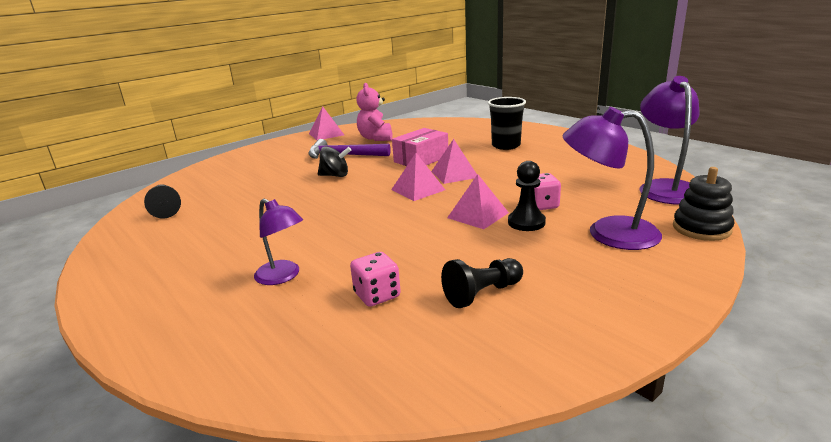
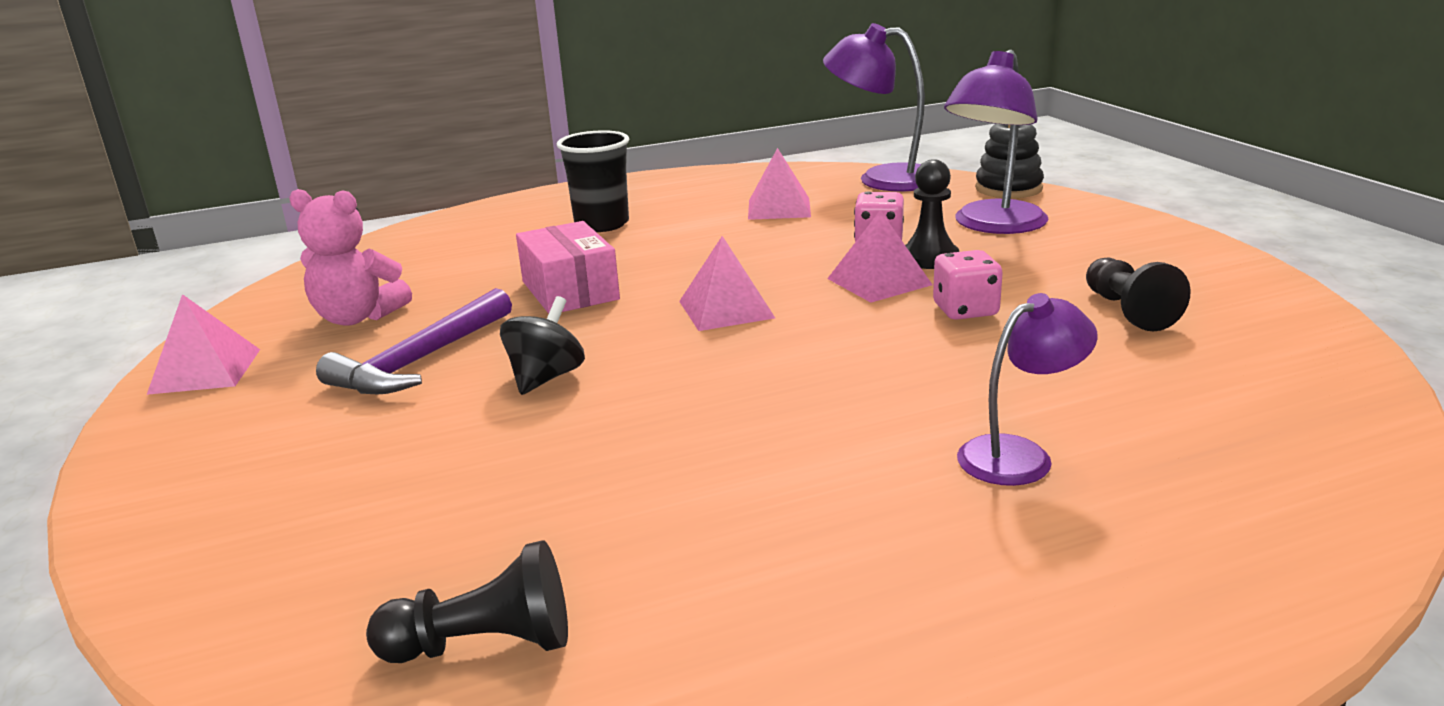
camera: 70 degrees left, 0 degrees up
pink dice [350,252,401,307] -> pink dice moved to [933,250,1003,320]
pink pyramid [431,139,477,184] -> pink pyramid moved to [748,148,811,220]

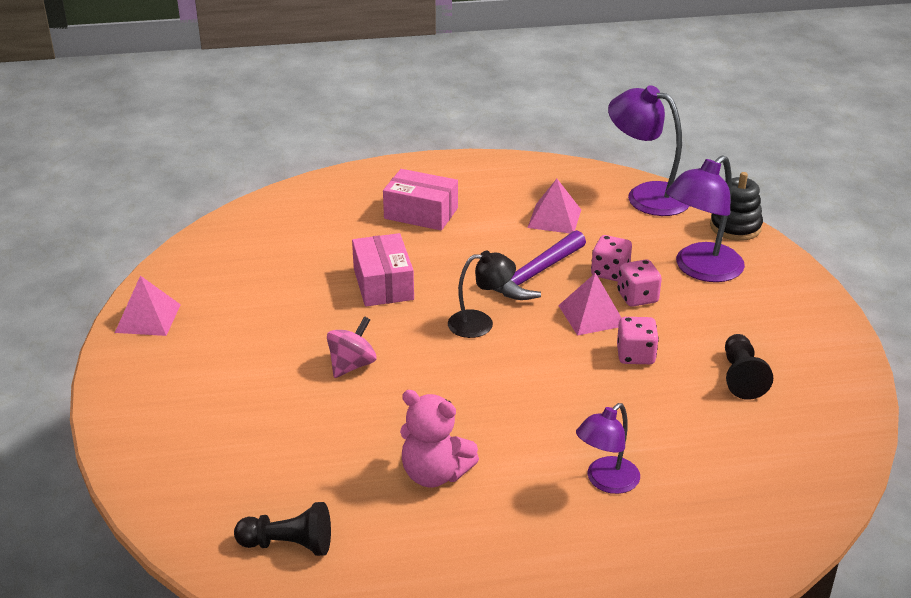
camera: 10 degrees right, 10 degrees up
pink teddy bear [289,189,412,326] -> pink teddy bear moved to [400,390,479,487]
purple hammer [316,288,512,394] -> purple hammer moved to [492,230,586,300]
black spinning top [500,296,585,395] -> pink spinning top [327,316,377,378]
black cup [557,130,629,232] -> pink box [383,169,458,231]
pink pyramid [679,236,775,331] -> black lamp [448,251,516,338]
black pawn [905,159,959,269] -> pink dice [617,259,662,307]
purple lamp [957,293,1098,486] -> purple lamp turned 150 degrees clockwise [576,403,640,494]

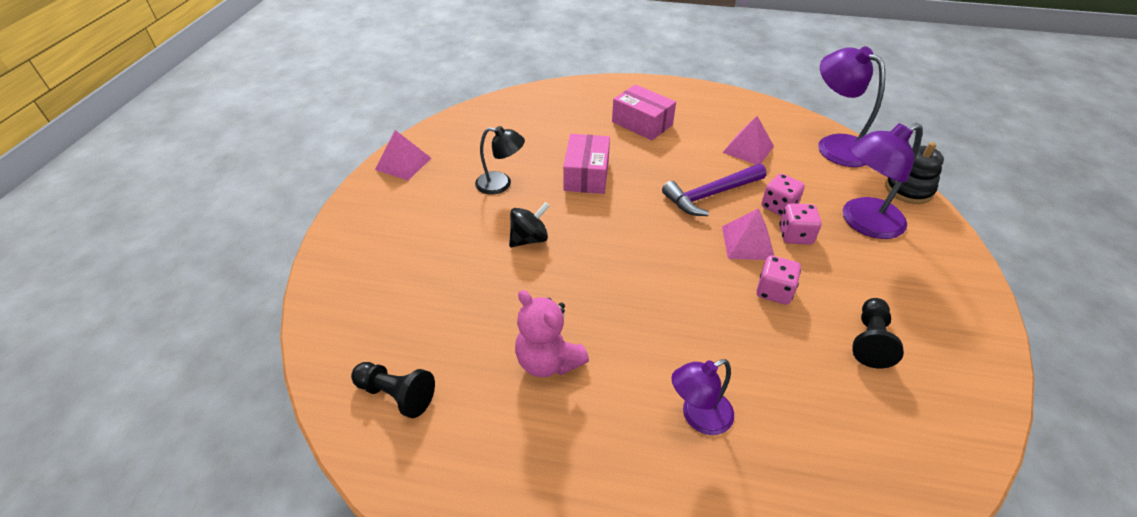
camera: 20 degrees right, 10 degrees up
pink spinning top [327,316,377,378] -> black spinning top [509,202,549,248]
black lamp [448,251,516,338] -> black lamp moved to [475,126,525,195]

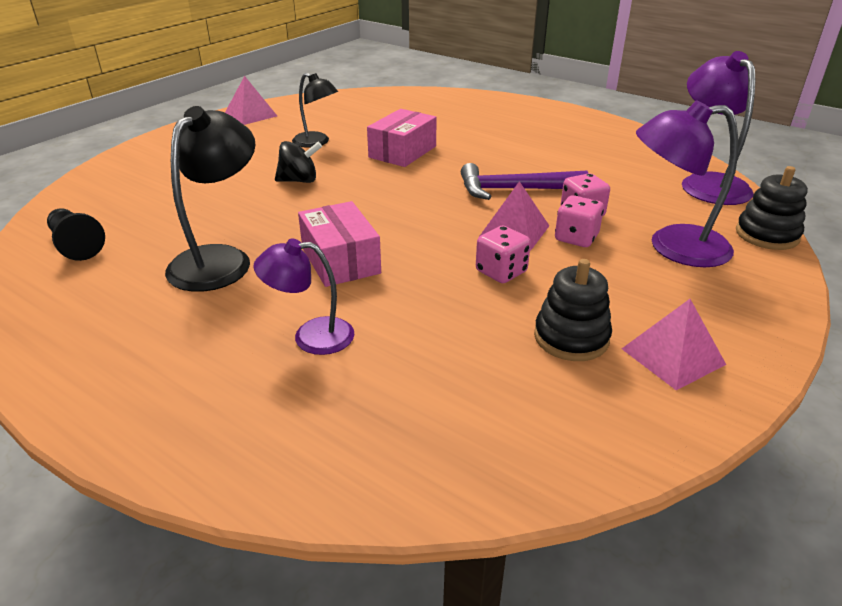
camera: 25 degrees right, 10 degrees down
pink teddy bear [515,290,589,377] -> black lamp [165,106,255,292]
pink box [612,84,676,140] -> pink box moved to [298,201,381,287]
pink pyramid [722,116,774,164] -> pink pyramid moved to [622,299,726,390]
black pawn [853,298,904,369] -> black stacking toy [534,259,612,361]

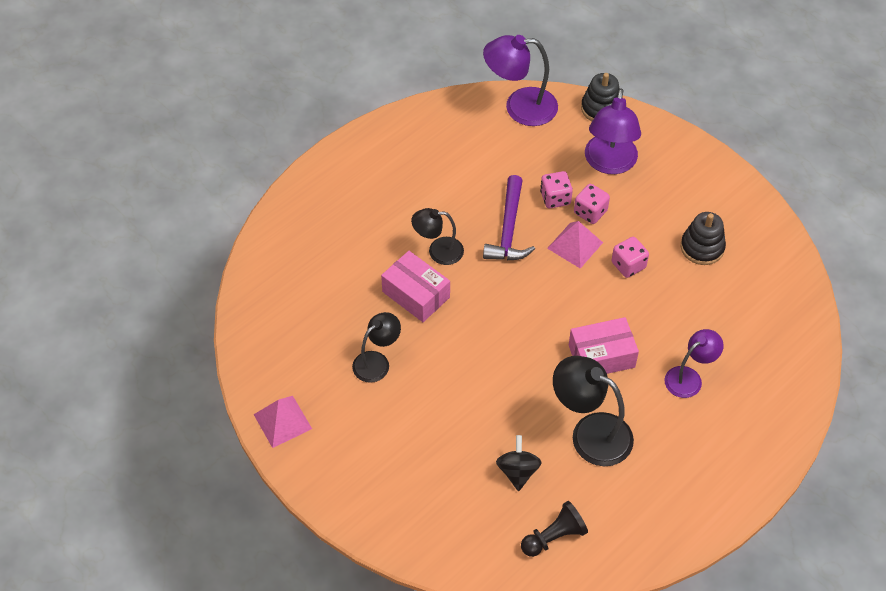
camera: 80 degrees left, 20 degrees up
purple lamp [253,238,354,355] -> purple lamp turned 135 degrees counterclockwise [664,329,724,398]
black spinning top [275,141,322,183] -> black spinning top moved to [496,435,542,491]
pink pyramid [622,299,726,390] -> none
none -> black lamp [411,208,464,265]

